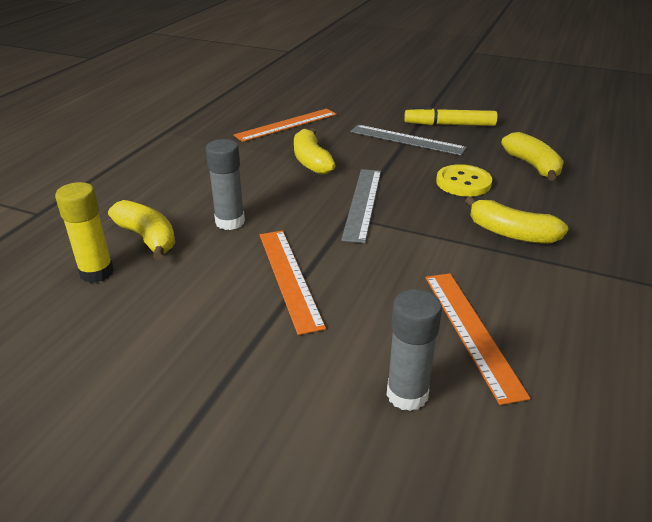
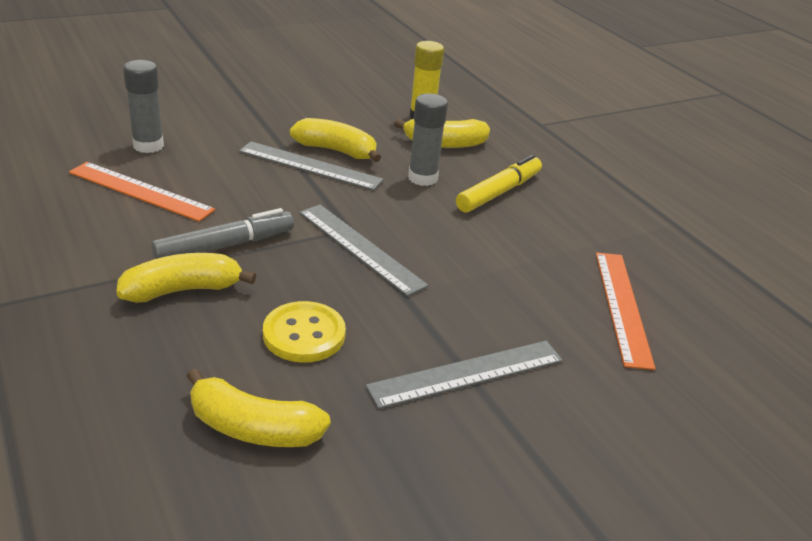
camera: 125 degrees right, 0 degrees up
orange ruler [260,231,326,335] -> grey ruler [239,141,383,191]
yellow banana [294,128,336,175] -> yellow banana moved to [290,118,381,162]
yellow marker [404,106,498,126] -> yellow marker moved to [456,154,542,212]
none -> grey marker [151,208,294,259]

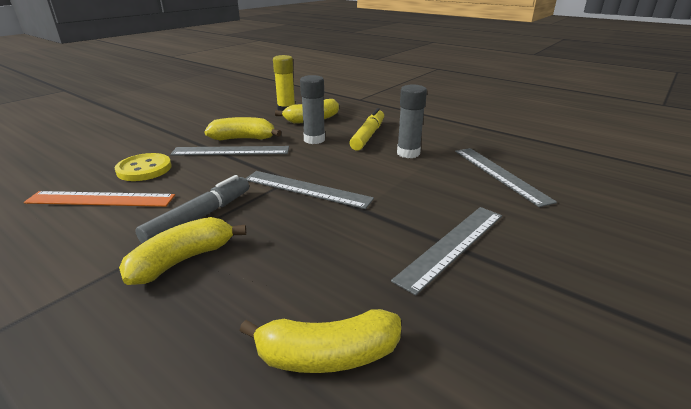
camera: 20 degrees left, 5 degrees down
grey glue stick [123,60,164,153] -> grey glue stick moved to [397,85,427,158]
yellow button [263,301,346,363] -> yellow button moved to [115,153,172,181]
orange ruler [596,252,655,370] -> grey ruler [455,148,557,207]

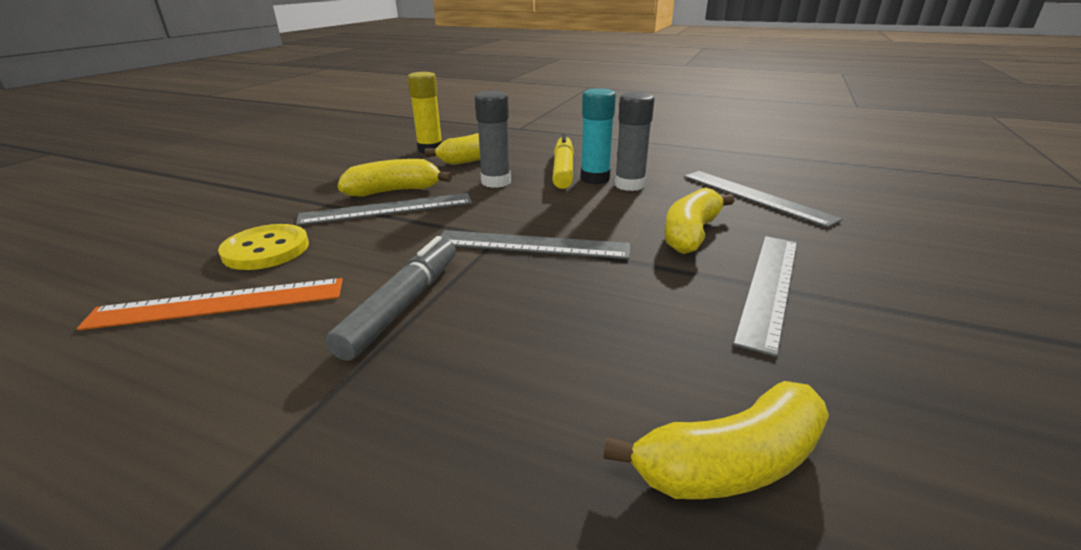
camera: 15 degrees left, 0 degrees up
yellow banana [119,217,246,285] -> yellow banana moved to [665,187,735,254]
none -> turquoise glue stick [580,88,616,184]

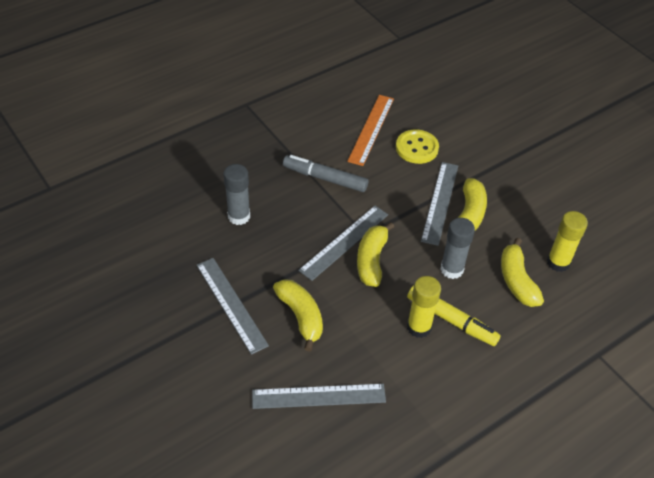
camera: 120 degrees right, 20 degrees up
grey marker [326,236,456,361] -> grey marker turned 150 degrees clockwise [283,155,368,192]
turquoise glue stick [580,88,616,184] -> yellow glue stick [407,276,441,338]
yellow banana [604,381,829,499] -> yellow banana moved to [357,222,394,287]
grey glue stick [615,92,654,191] -> grey glue stick moved to [223,164,250,225]

